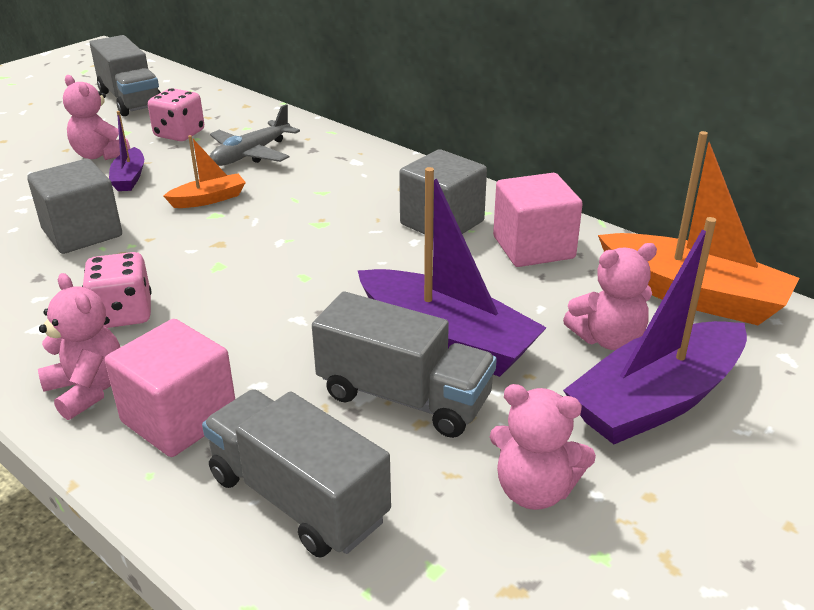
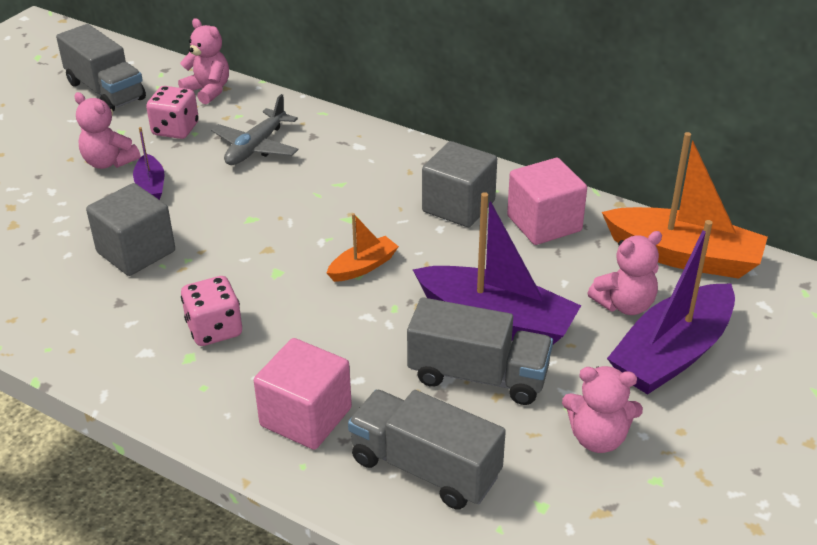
camera: 10 degrees left, 5 degrees up
pink teddy bear [38,273,120,420] -> pink teddy bear moved to [178,18,229,104]
orange boat [164,135,246,208] -> orange boat moved to [327,213,399,282]

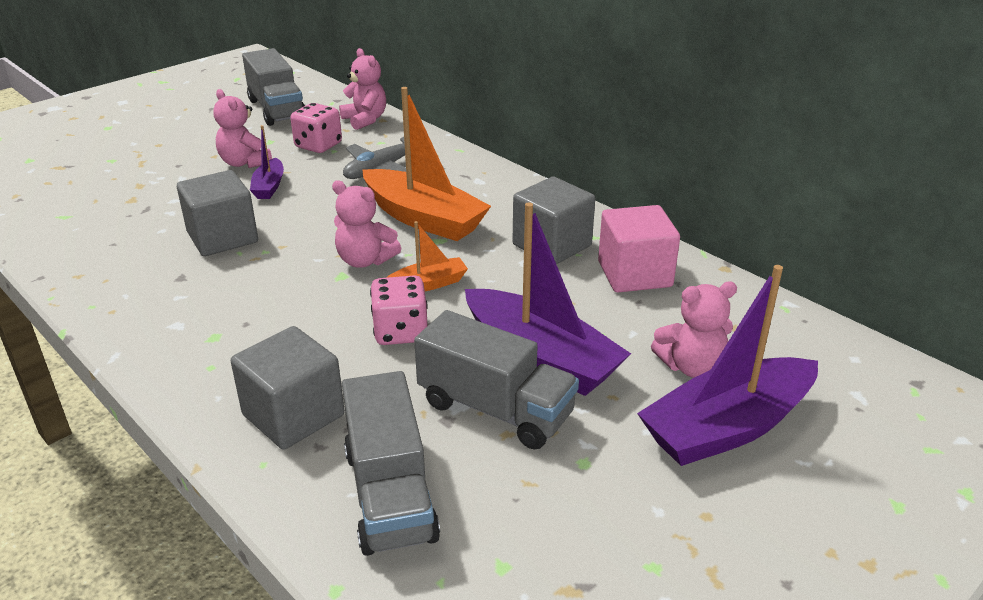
camera: 15 degrees right, 5 degrees down
pink dice [181,276,242,346] -> pink dice moved to [370,275,428,345]
pink cube [254,338,352,450] -> grey cube [231,326,345,450]
grey truck [348,390,506,509] -> grey truck turned 150 degrees counterclockwise [342,371,440,556]
pink teddy bear [562,366,643,453] -> pink teddy bear moved to [332,180,401,268]
orange boat [602,132,768,279] -> orange boat moved to [363,87,491,241]

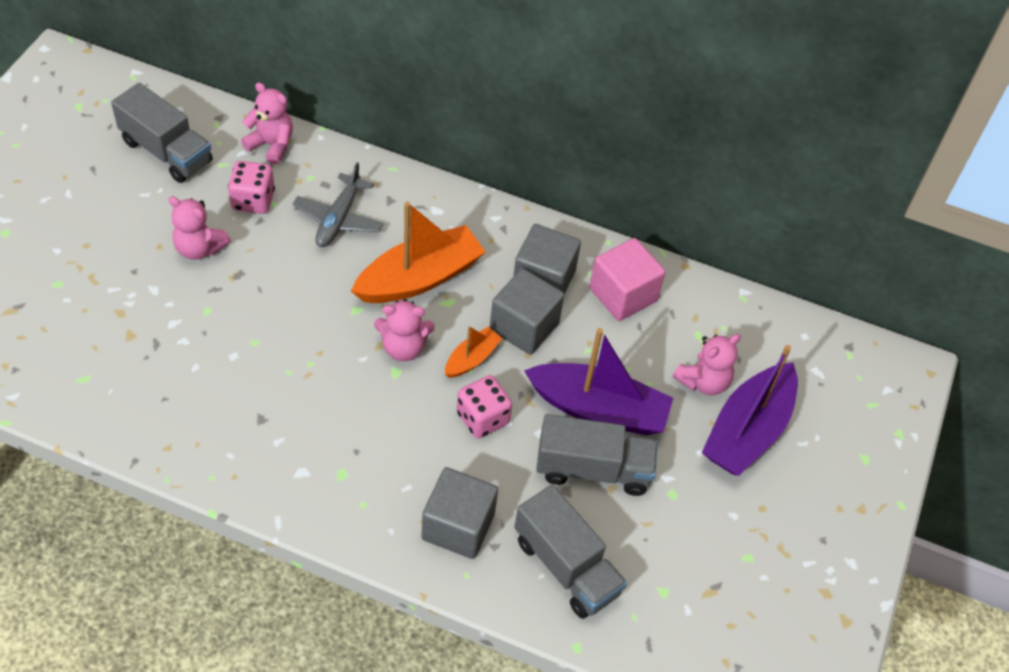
camera: 30 degrees left, 20 degrees up
grey cube [177,170,258,256] -> grey cube moved to [490,268,564,355]
purple boat [250,125,284,199] -> none
orange boat [363,87,491,241] -> orange boat turned 45 degrees counterclockwise [351,202,486,303]

